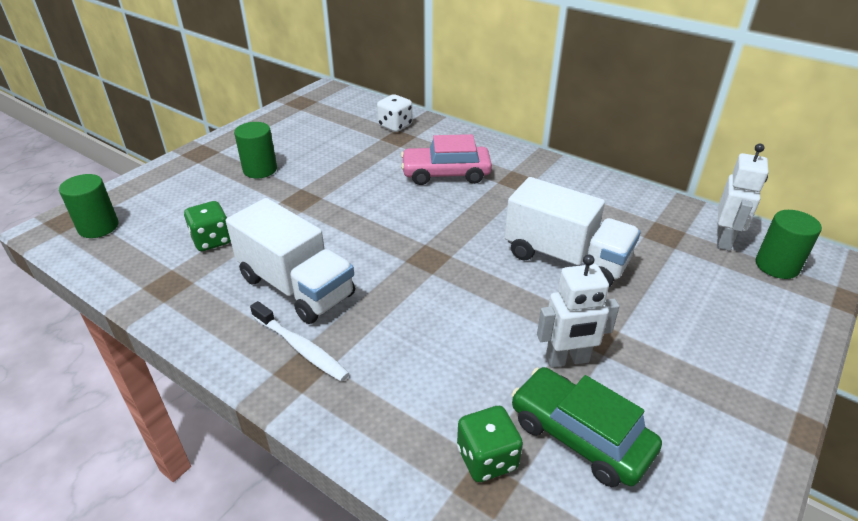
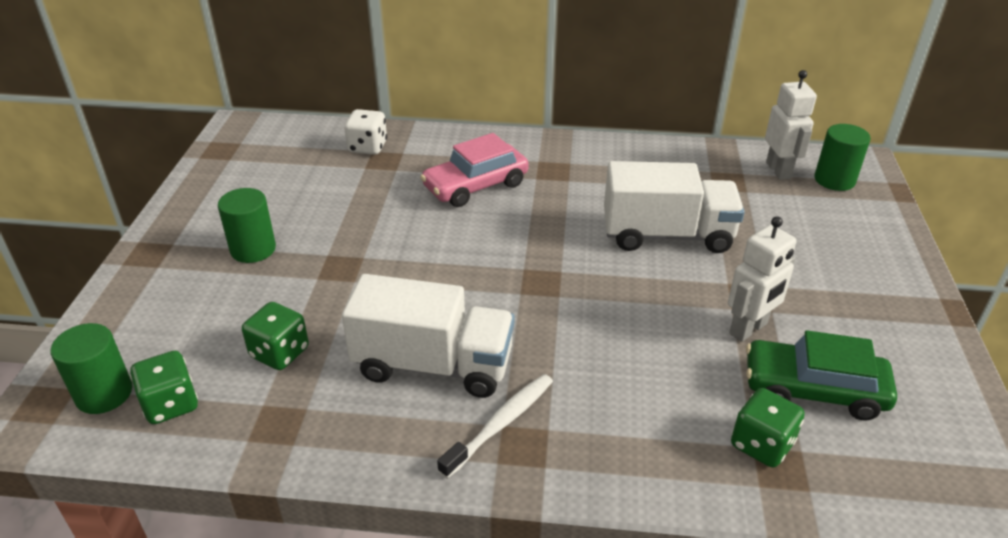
camera: 30 degrees left, 0 degrees up
white toothbrush [250,301,349,382] -> white toothbrush turned 60 degrees counterclockwise [437,374,553,479]
none -> green dice [130,351,198,424]

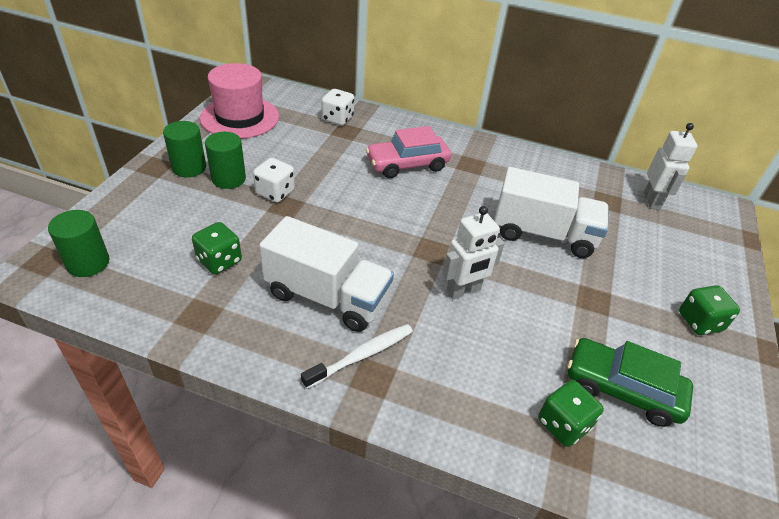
camera: 10 degrees right, 5 degrees up
green dice [130,351,198,424] -> green dice moved to [679,285,740,335]
white robot [728,216,797,342] -> white robot moved to [442,206,505,299]
green cylinder [814,124,871,191] -> green cylinder moved to [163,121,206,178]
none -> pink hat [200,63,279,139]
none -> white dice [253,158,295,203]

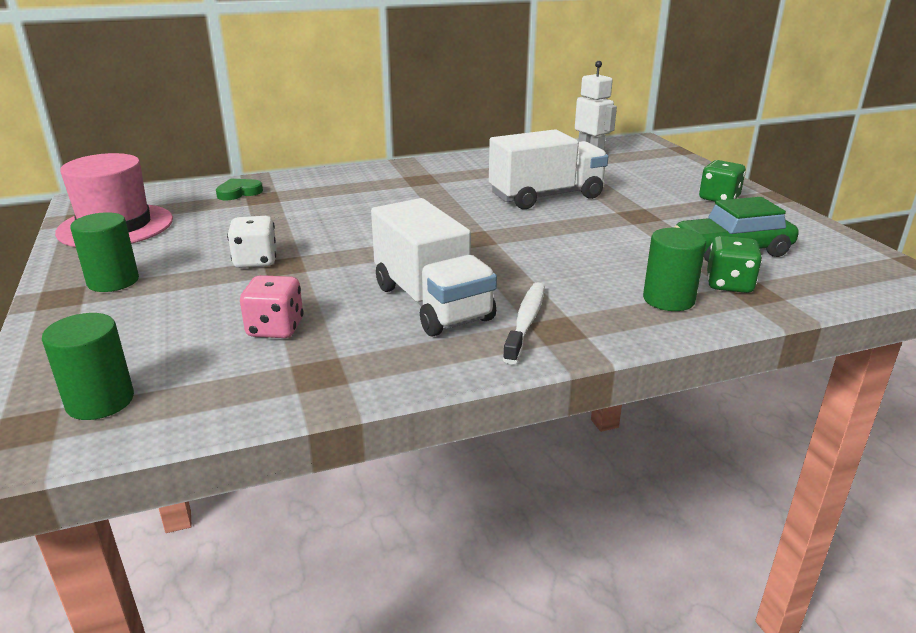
camera: 35 degrees left, 15 degrees down
green dice [192,222,242,275] -> pink dice [240,275,304,338]
green cylinder [205,132,246,189] -> green cylinder moved to [643,228,706,311]
white truck [259,216,394,332] -> white truck turned 75 degrees clockwise [371,198,497,337]
white dice [322,89,354,126] -> green heart [216,179,263,200]
pink car [366,126,451,178] -> none
white robot [442,206,505,299] -> none

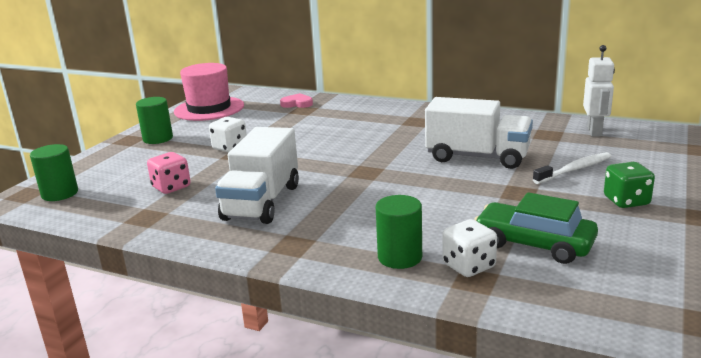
camera: 45 degrees right, 5 degrees down
green heart [216,179,263,200] -> pink heart [280,93,313,108]
white toothbrush [503,283,545,364] -> white toothbrush moved to [533,152,611,184]
green dice [707,236,762,293] -> white dice [443,219,497,277]

